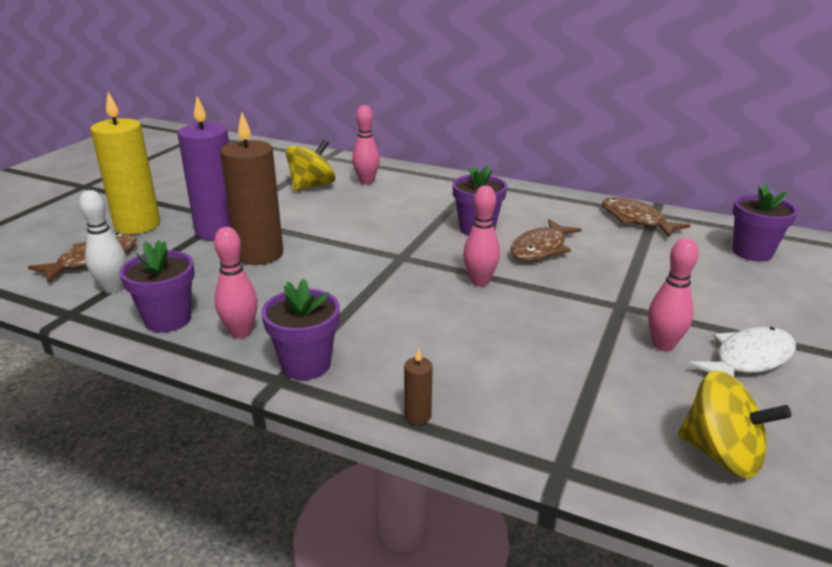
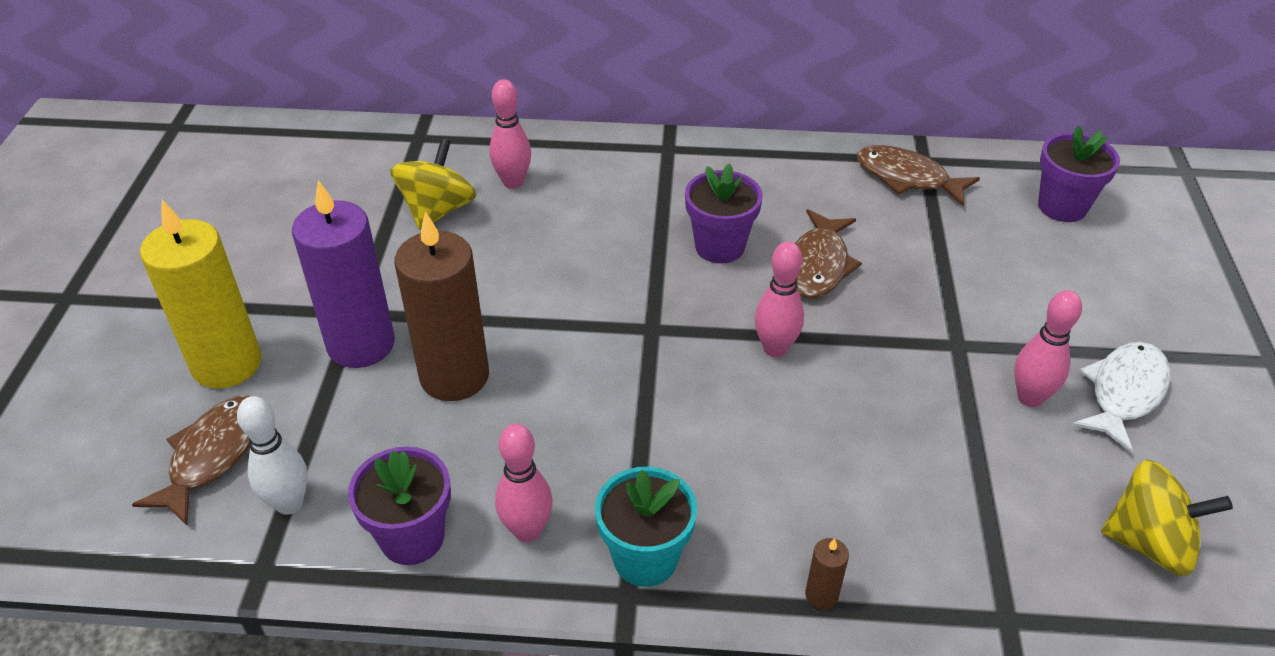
camera: 20 degrees left, 15 degrees up
purple flower pot [261,279,340,380] -> turquoise flower pot [595,467,697,587]

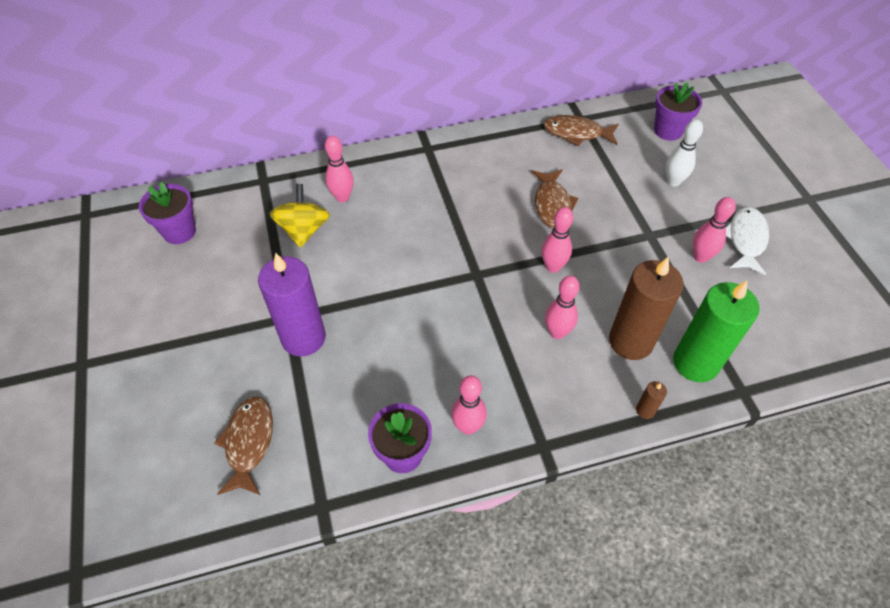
camera: 20 degrees left, 10 degrees up
yellow candle [140,200,261,389] -> none
white bowling pin [237,396,308,515] -> white bowling pin moved to [666,120,703,186]
brown candle [395,211,489,401] -> brown candle moved to [609,257,684,360]
turquoise flower pot [595,467,697,587] -> none
purple flower pot [685,163,763,263] -> purple flower pot moved to [139,182,196,244]
yellow spinning top [1101,459,1233,576] -> none
none -> pink bowling pin [545,276,580,339]
none -> green candle [673,280,760,382]

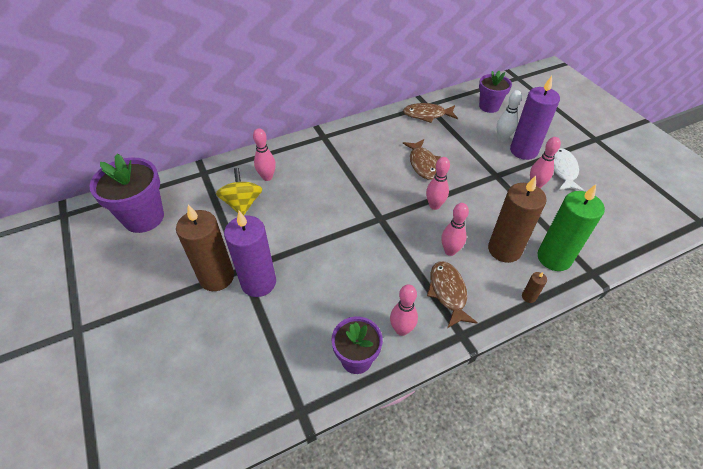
camera: 10 degrees left, 5 degrees down
purple flower pot [139,182,196,244] -> purple flower pot [89,154,164,233], size x1.56
brown fish [214,396,273,495] -> brown fish moved to [427,261,478,328]
none -> brown candle [176,205,234,291]
none -> purple candle [510,76,560,160]

